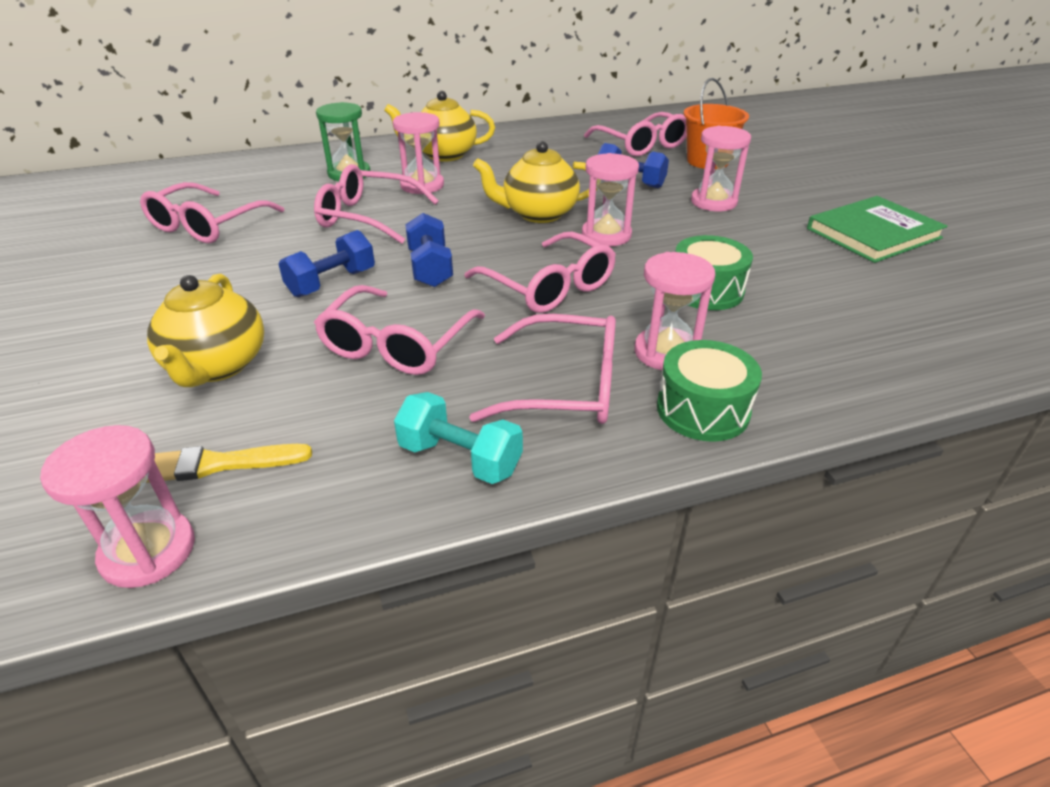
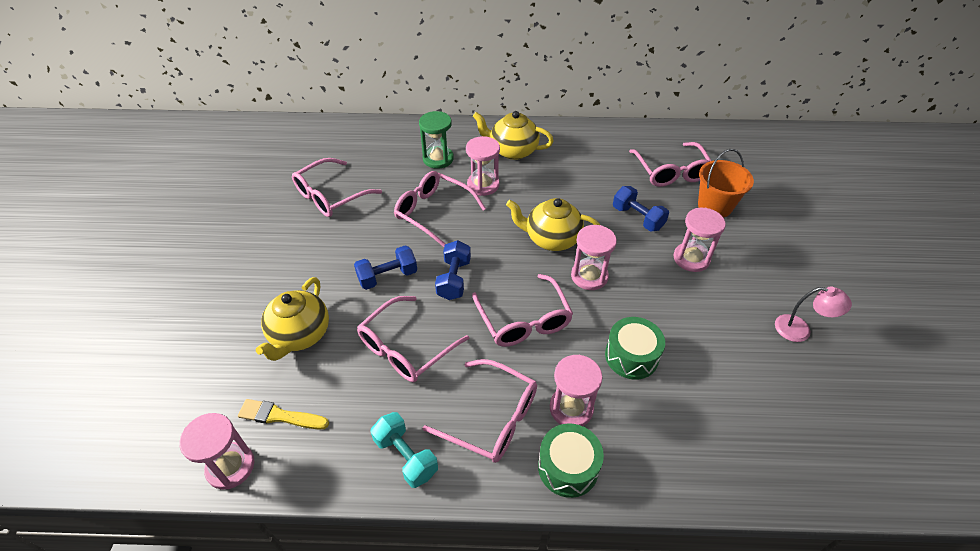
camera: 20 degrees right, 10 degrees up
green book [807,196,948,263] -> pink lamp [775,286,852,342]

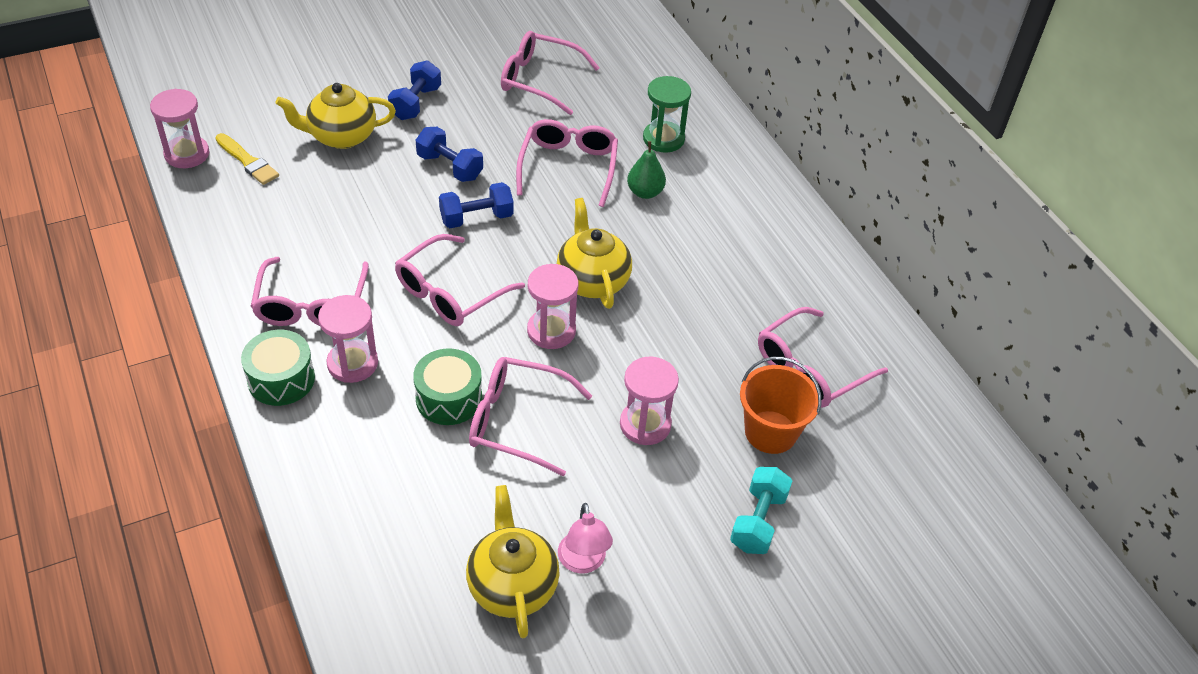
camera: 60 degrees right, 0 degrees up
yellow brush [238,399,329,429] -> yellow brush turned 150 degrees clockwise [215,133,279,185]
pink glasses [357,296,469,382] -> pink glasses moved to [469,357,592,477]
turquoise dumbbell [370,412,438,488] -> turquoise dumbbell moved to [730,467,792,554]
pink hourglass [466,136,500,196] -> green pear [627,141,666,199]
yellow teapot [473,111,554,160] -> yellow teapot moved to [466,485,560,638]
blue dumbbell [613,186,669,232] -> blue dumbbell moved to [388,60,441,120]

